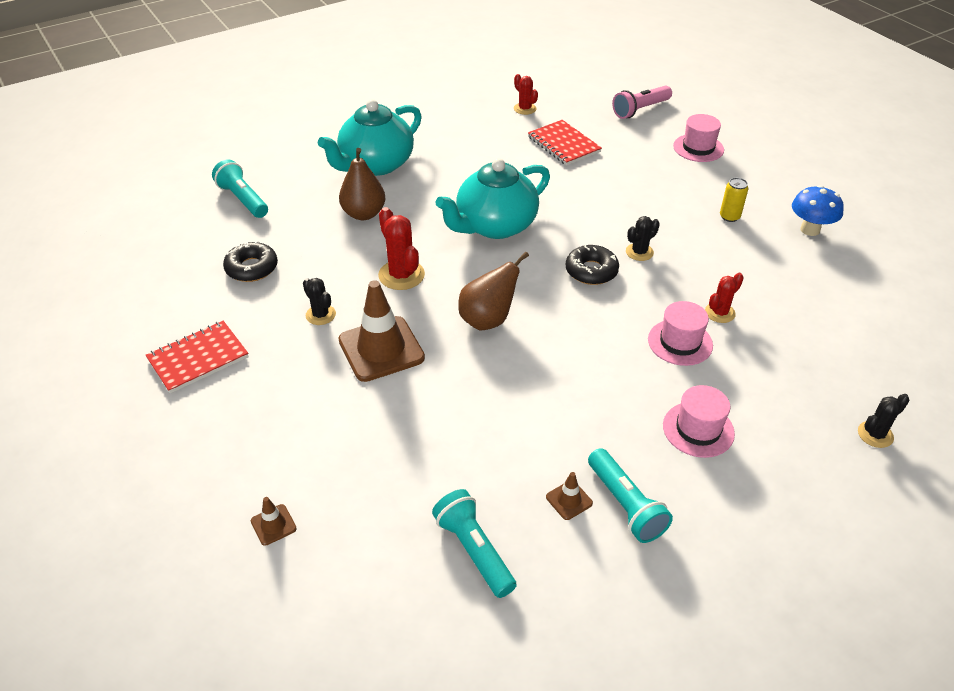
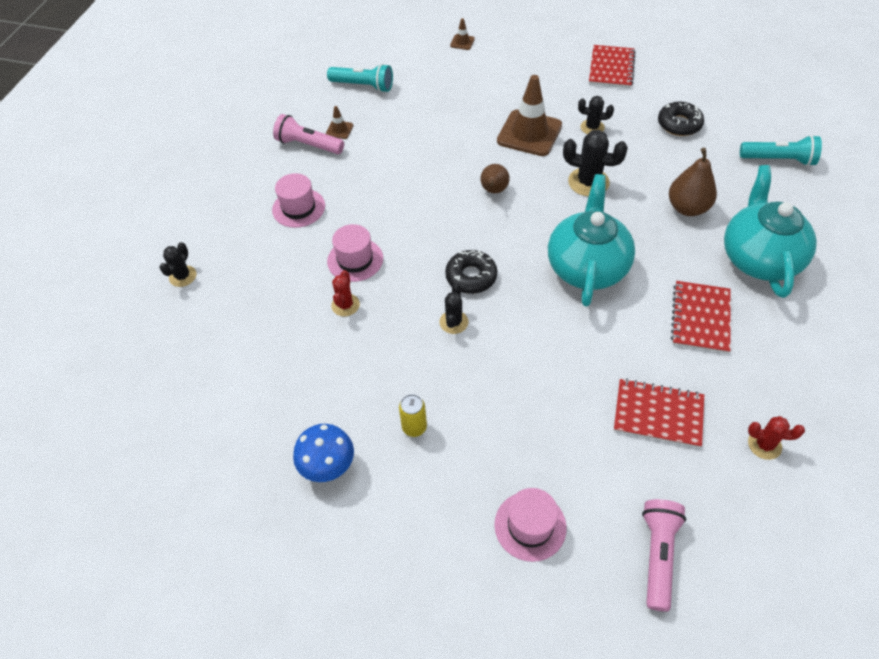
camera: 140 degrees right, 10 degrees up
red cactus [378,207,425,290] -> black cactus [563,130,628,196]
brown pear [458,252,529,330] -> brown pear [480,164,510,193], size x0.66
turquoise flashlight [588,448,673,543] -> pink flashlight [273,114,344,154]
none -> red notebook [671,281,731,354]

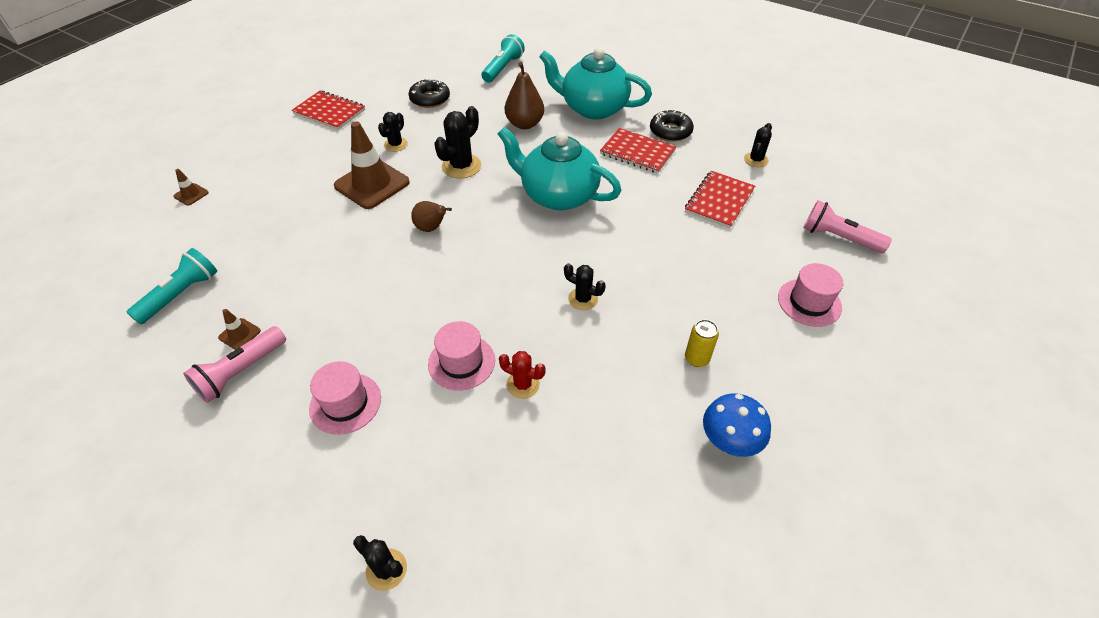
camera: 75 degrees left, 5 degrees down
black donut [445,250,497,294] -> black donut moved to [650,109,694,142]
red cactus [748,416,805,460] -> black cactus [744,123,772,167]

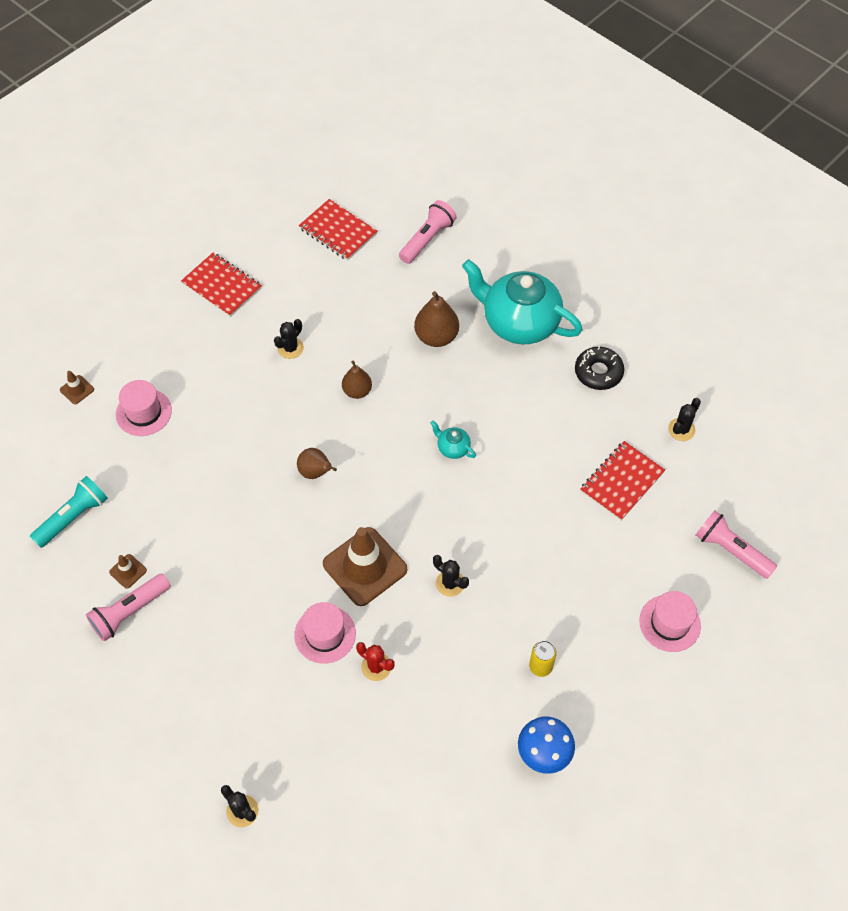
camera: 10 degrees right, 10 degrees up
pink hat [309,361,381,435] -> pink hat moved to [116,380,172,436]
brown traffic cone [334,121,410,209] -> brown traffic cone moved to [323,527,407,606]
black donut [408,79,450,108] -> none
black cactus [434,106,481,178] -> brown pear [342,360,372,399]
turquoise flashlight [481,34,525,83] -> pink flashlight [399,200,457,264]
turquoise teapot [498,127,622,210] -> turquoise teapot [430,421,476,459], size x0.40
red notebook [600,128,676,174] -> red notebook moved to [299,199,377,261]

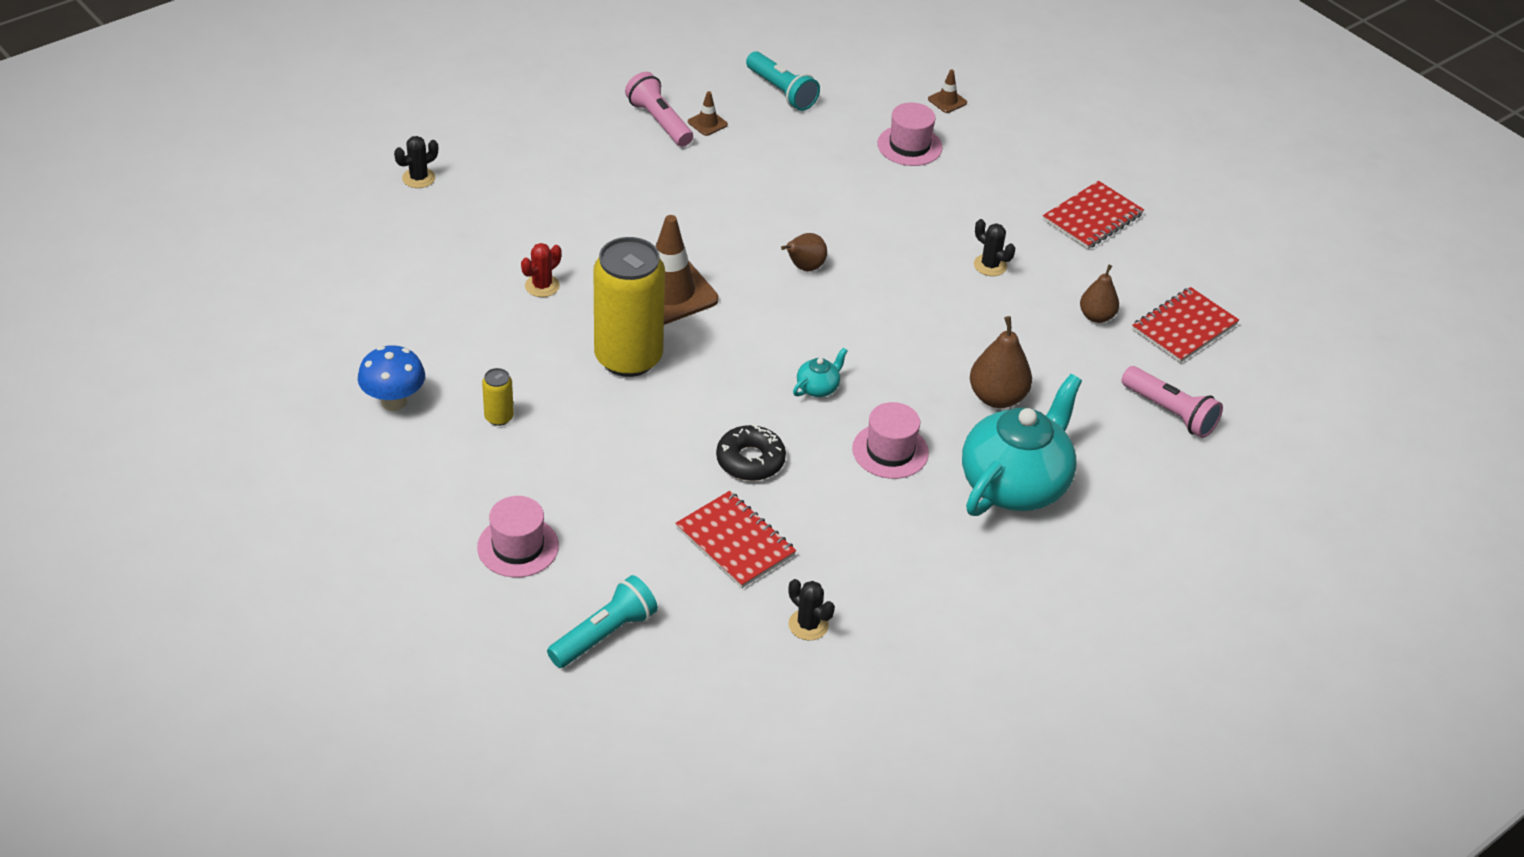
camera: 95 degrees right, 15 degrees down
pink hat [294,602,356,664] -> pink hat moved to [852,402,929,479]
brown pear [342,360,372,399] -> brown pear moved to [1080,265,1119,323]
black cactus [433,555,469,597] -> yellow can [594,237,665,377]
black donut [575,346,624,390] -> black donut moved to [716,424,786,481]
pink flashlight [696,510,777,579] -> turquoise flashlight [547,575,658,668]

